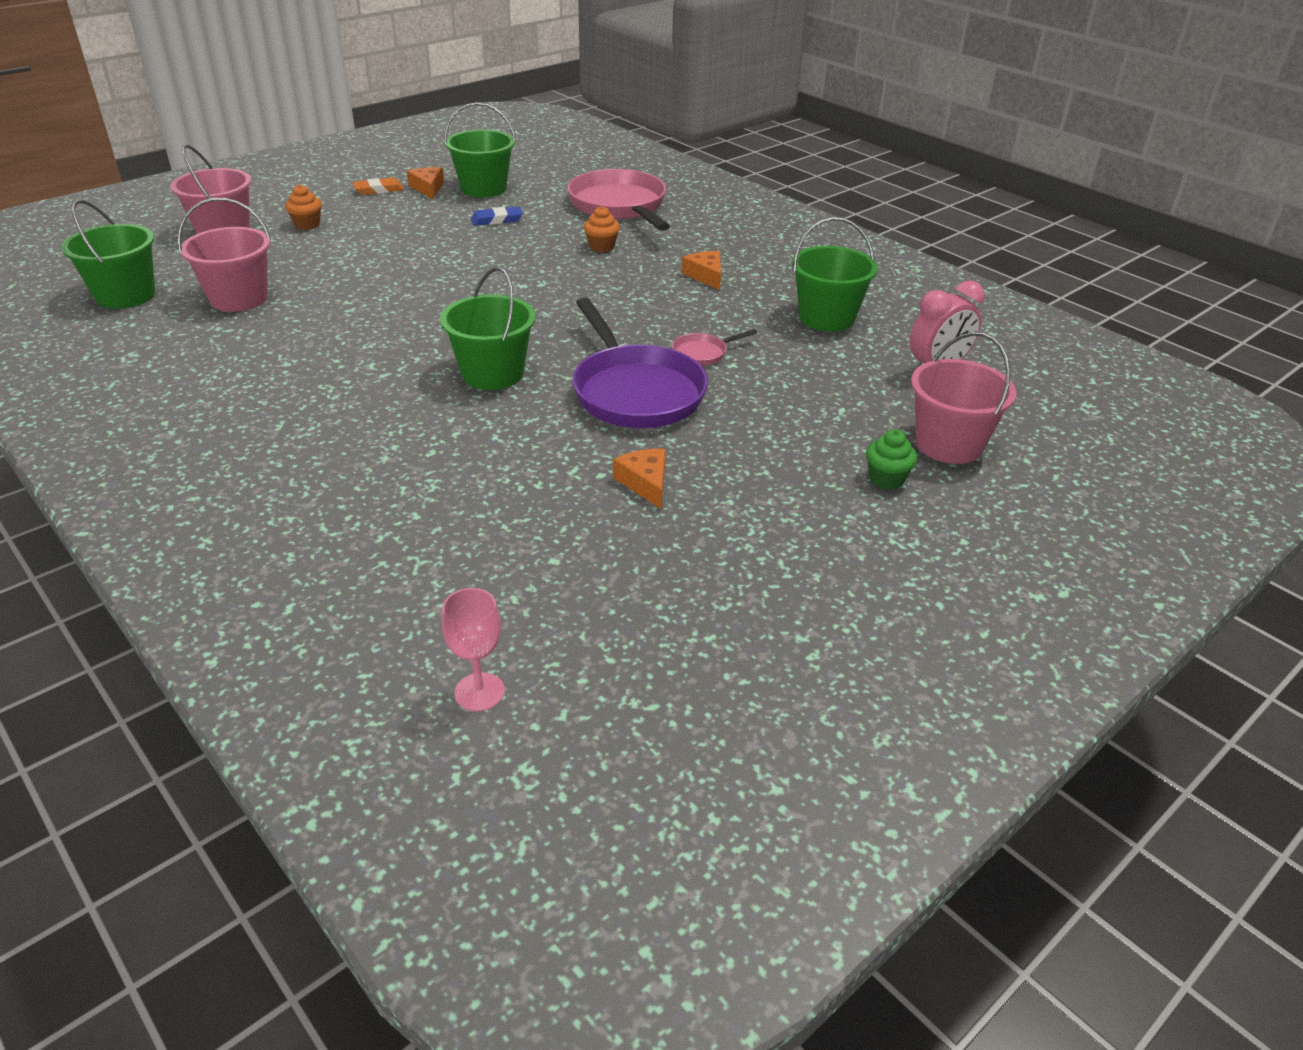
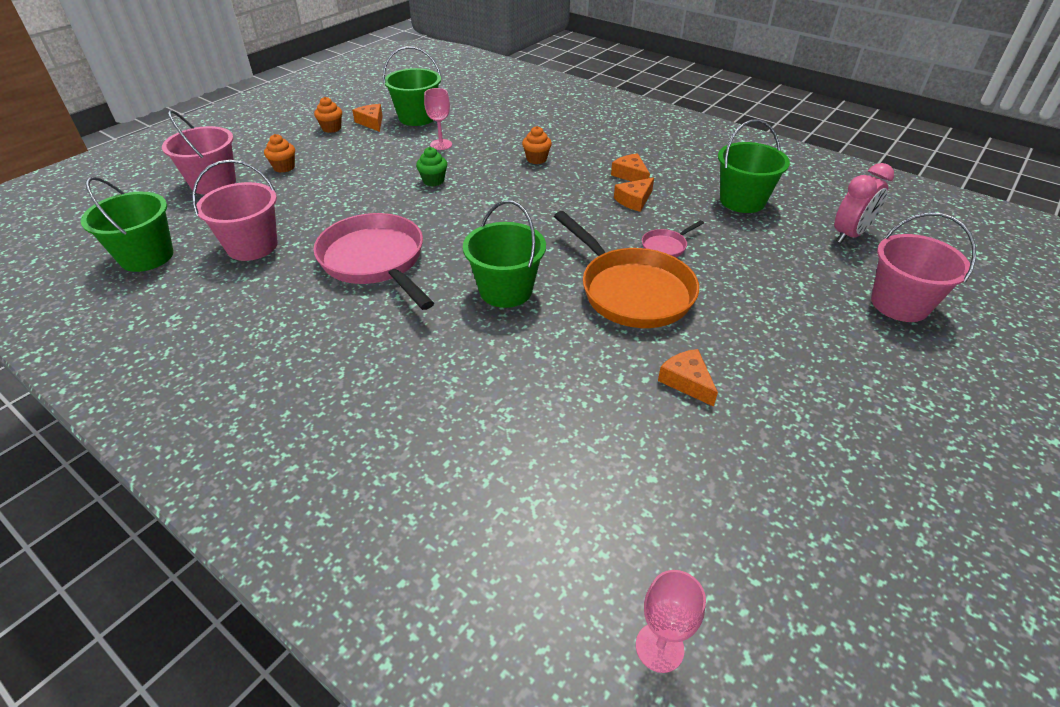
camera: 10 degrees left, 5 degrees up
orange eraser [353,177,404,195] -> orange cupcake [314,97,342,133]
blue eraser [471,207,523,226] -> pink goblet [424,88,452,150]
pink pan [567,169,670,231] -> pink pan moved to [314,213,434,310]
purple pan [572,298,708,428] -> orange pan [554,211,699,328]
green cupcake [866,429,917,490] -> green cupcake moved to [416,147,447,186]
none -> orange cheese [614,177,654,212]

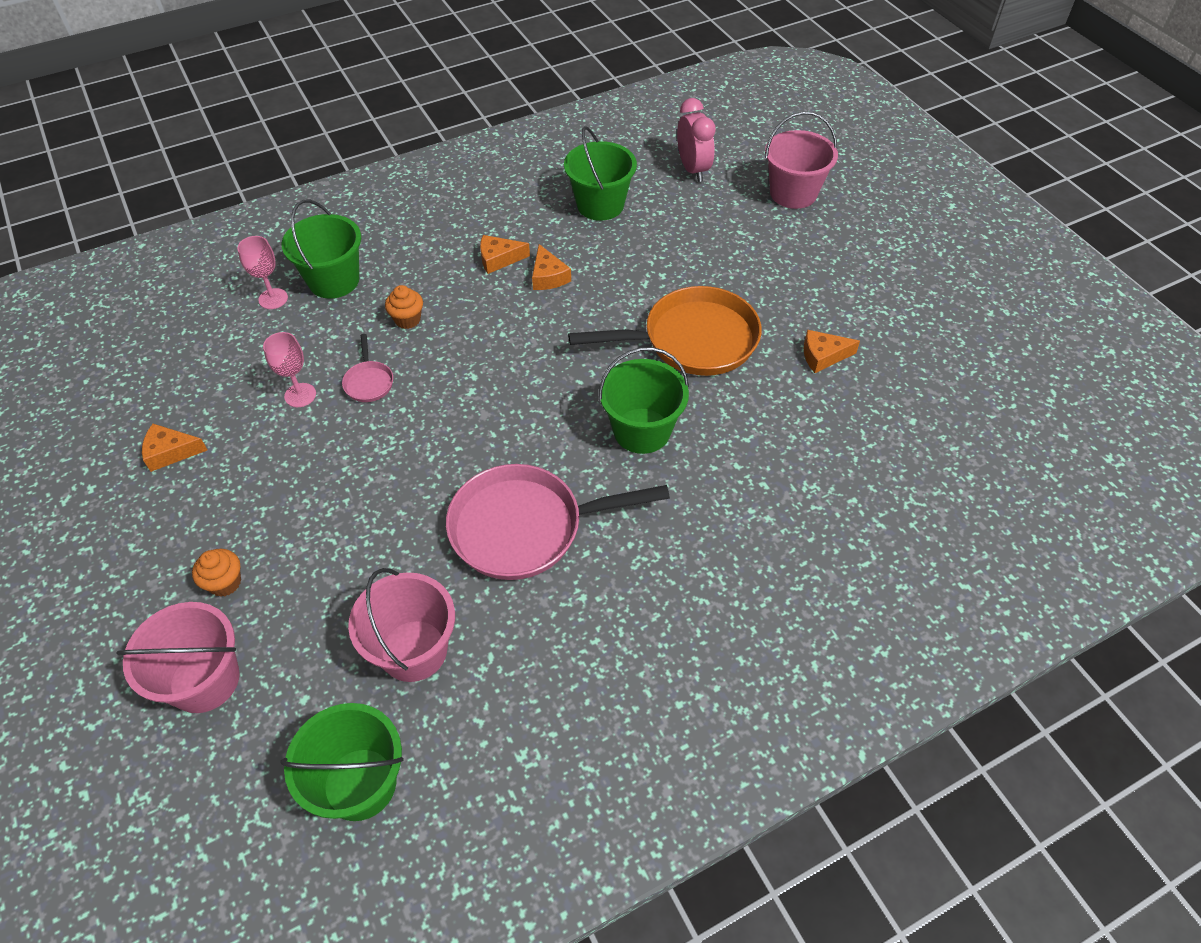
camera: 65 degrees left, 10 degrees up
orange cupcake [314,97,342,133] -> none
green bucket [383,46,441,126] -> green bucket moved to [282,200,361,299]
green cupcake [416,147,447,186] -> none
pink goblet [636,570,706,673] -> pink goblet moved to [237,236,288,309]
pink pan [642,220,704,257] -> pink pan moved to [342,334,393,402]

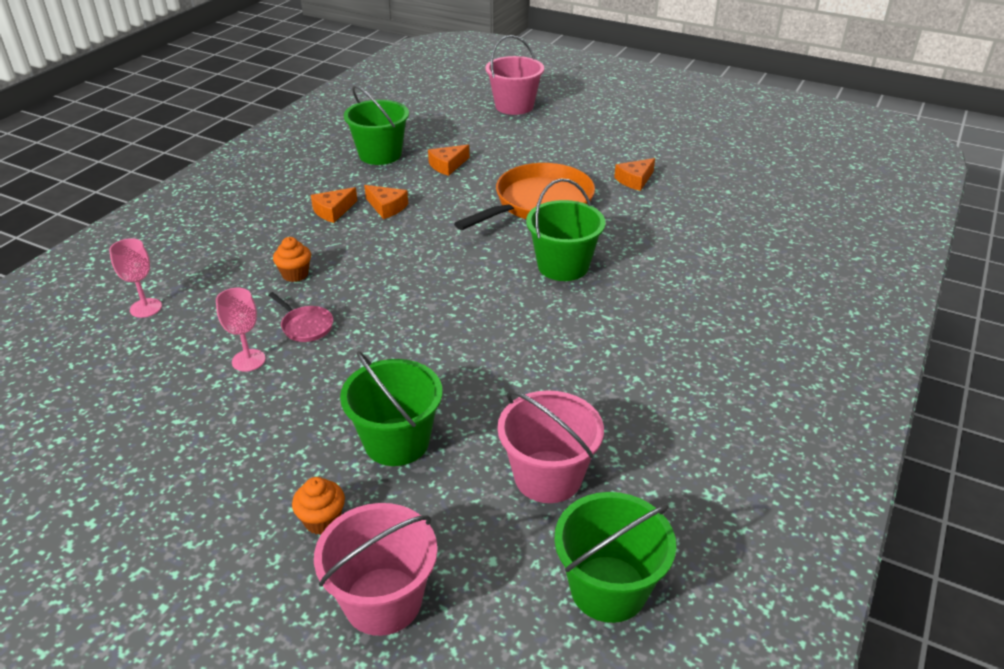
camera: 35 degrees left, 15 degrees down
orange cheese [142,424,207,472] -> orange cheese moved to [428,145,469,176]
green bucket [282,200,361,299] -> green bucket moved to [340,351,442,466]
pink pan [446,464,670,580] -> none
pink clock [677,98,716,182] -> none

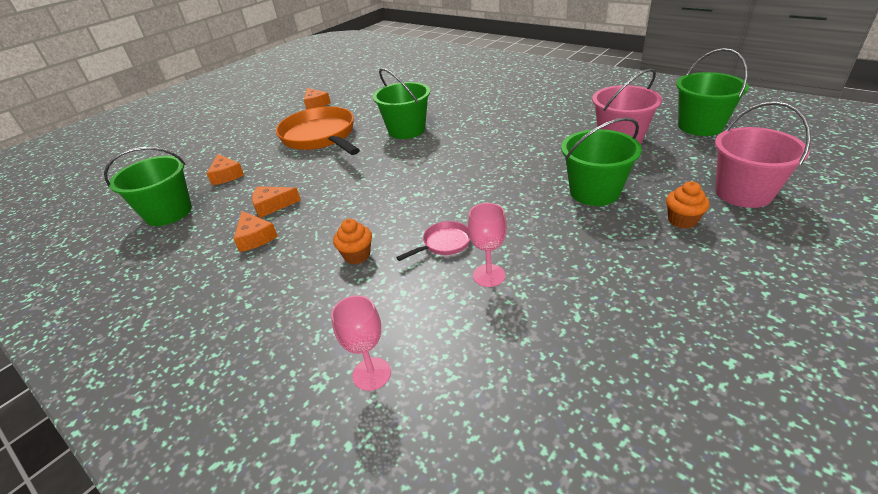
camera: 75 degrees left, 0 degrees up
orange cheese [364,185,408,219] -> orange cheese turned 150 degrees counterclockwise [252,186,301,218]
pink bucket [485,35,544,115] -> none

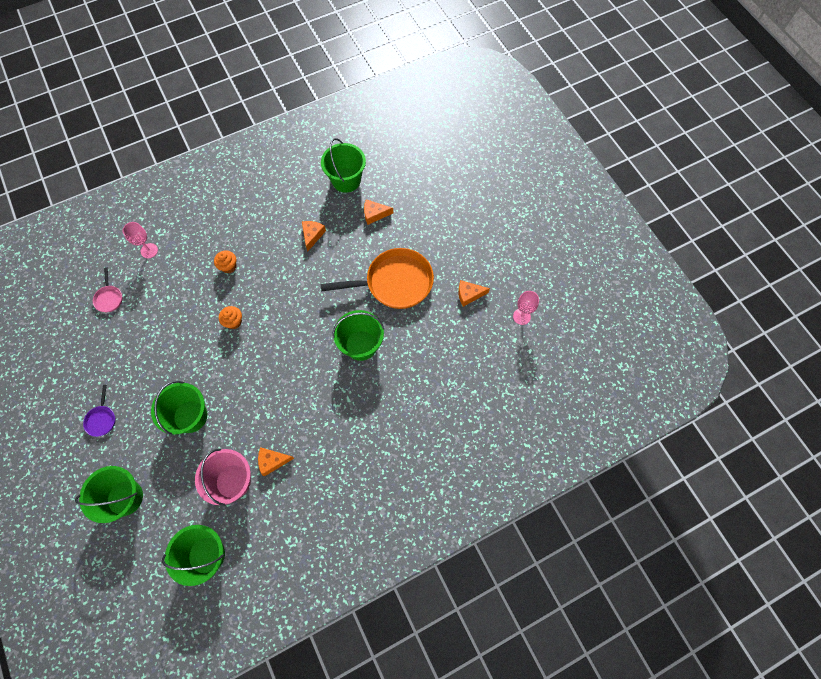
camera: 110 degrees right, 30 degrees up
orange cheese [234,211,278,252] -> orange cheese moved to [258,447,294,477]
pink pan [396,221,471,261] -> pink pan moved to [93,267,122,312]
pink goblet [468,203,507,287] -> pink goblet moved to [513,291,539,325]
orange cupcake [666,181,709,229] -> orange cupcake moved to [219,306,242,329]
pink bucket [715,101,811,208] -> green bucket [75,466,143,523]
none -> purple pan [83,385,116,437]

